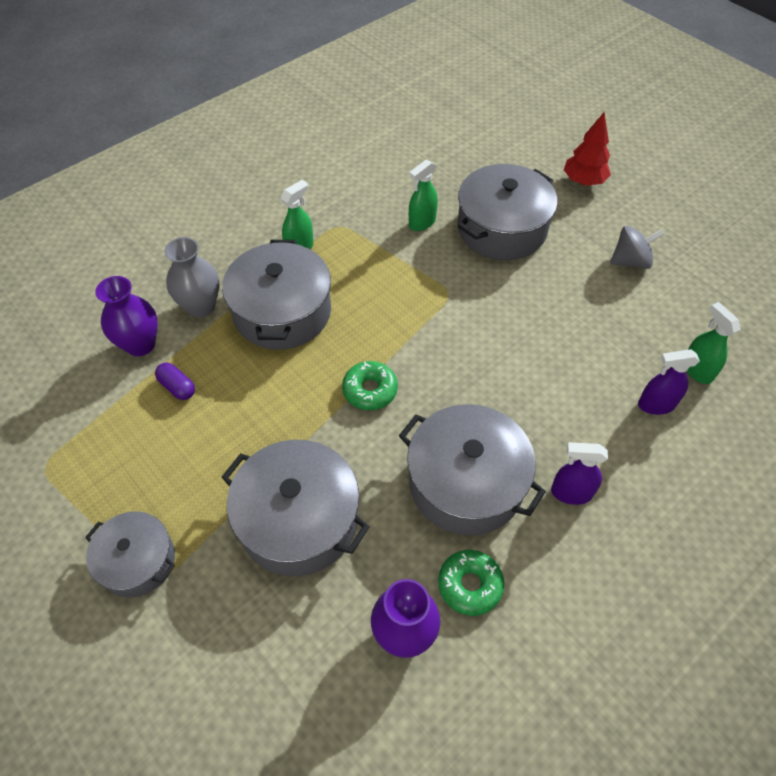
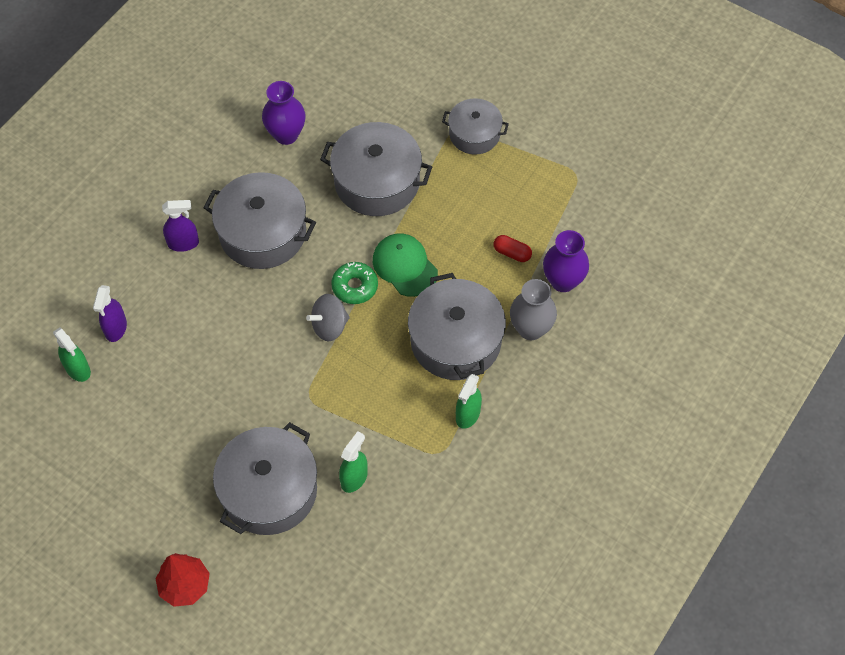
camera: 165 degrees right, 5 degrees up
purple capsule [155,363,195,400] -> red capsule [494,235,532,262]
green donut [438,550,504,616] -> none
grey spinning top [610,226,664,269] -> grey spinning top moved to [306,294,350,341]
purple spray bottle [638,349,700,415] -> purple spray bottle turned 120 degrees clockwise [93,285,127,342]
none -> green cap [373,233,438,297]

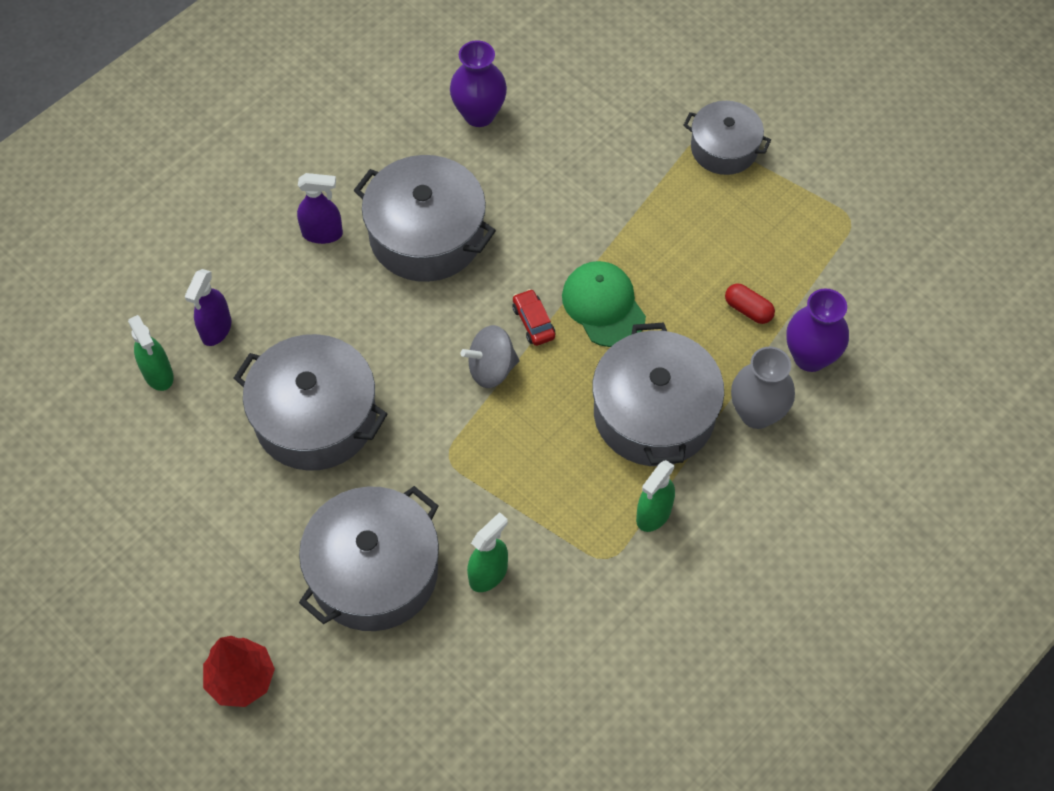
camera: 10 degrees right, 0 degrees up
grey pot [320,122,432,216] -> grey pot moved to [234,334,387,471]
green donut [331,262,378,304] -> red car [512,289,555,346]

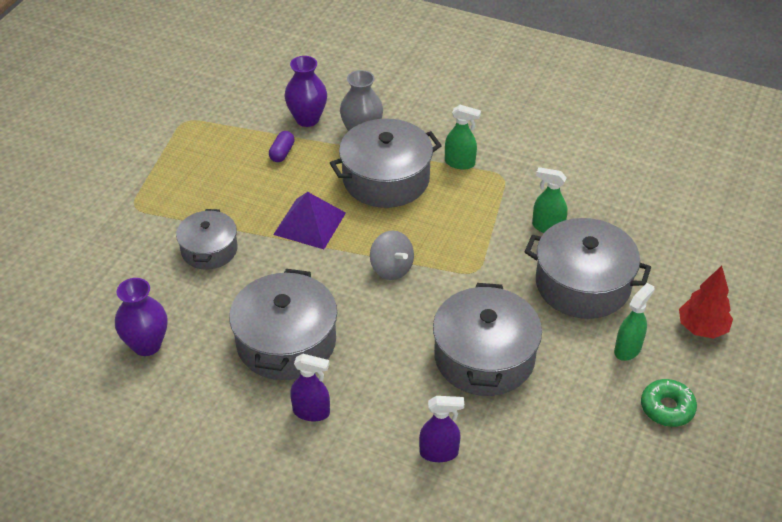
camera: 110 degrees left, 15 degrees down
green spray bottle [128,315,174,391] -> green spray bottle moved to [614,283,655,361]
purple spray bottle [297,173,343,244] -> purple spray bottle turned 120 degrees clockwise [290,354,330,421]
red car [512,289,555,346] -> none
green cap [562,261,646,347] -> purple pyramid [273,192,346,249]
grey pot [683,101,771,175] -> grey pot moved to [176,209,238,270]
red capsule [725,284,775,324] -> purple capsule [269,131,295,162]
none -> green donut [641,379,697,427]

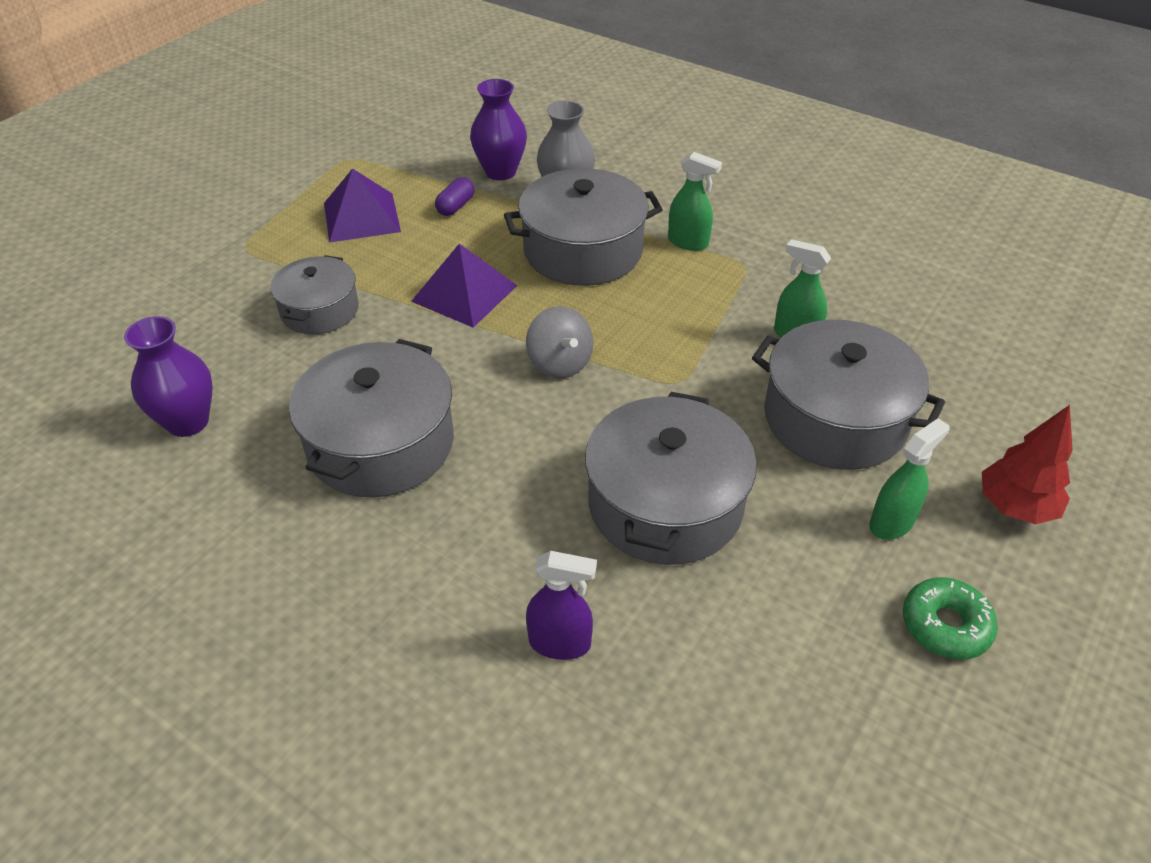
camera: 10 degrees right, 0 degrees up
purple spray bottle [290,354,330,421] -> none
none -> purple pyramid [324,168,401,243]

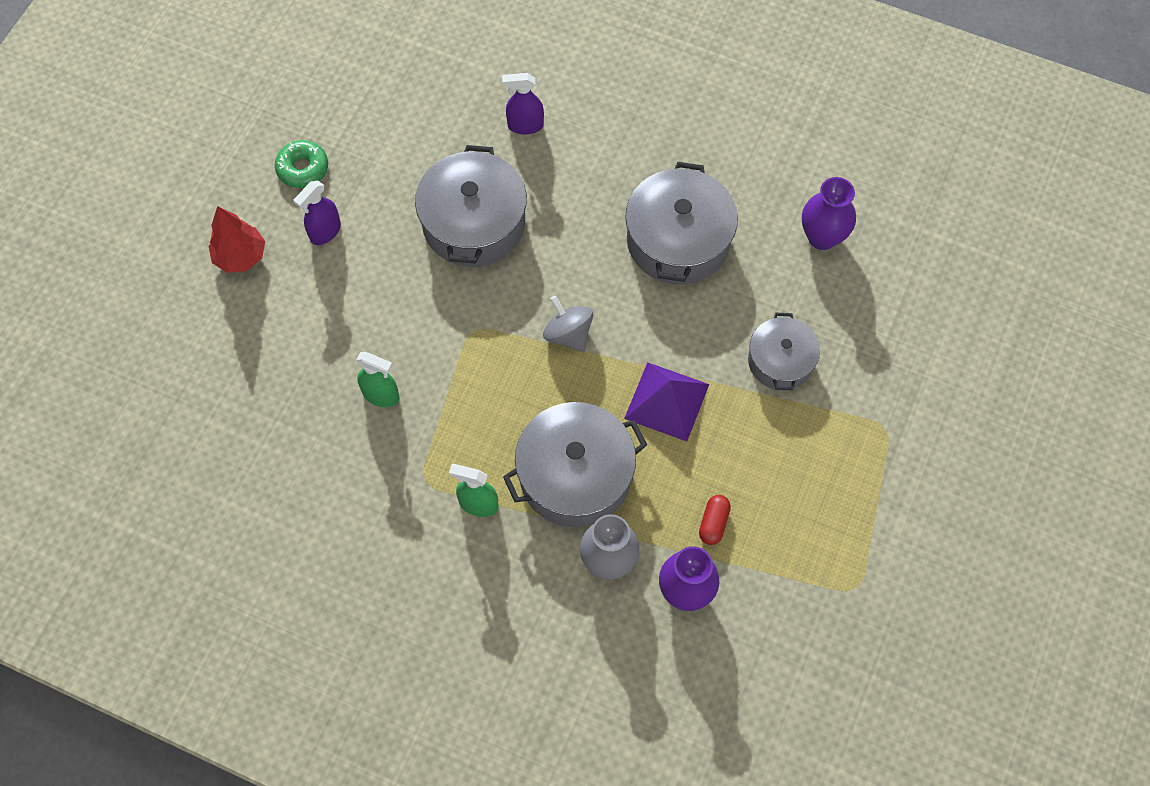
camera: 170 degrees right, 20 degrees up
purple pyramid [324,168,401,243] -> none
purple capsule [435,177,474,216] -> red capsule [699,495,731,545]
grey pot [752,320,945,470] -> none
green spray bottle [869,418,950,540] -> purple spray bottle [293,181,341,245]

